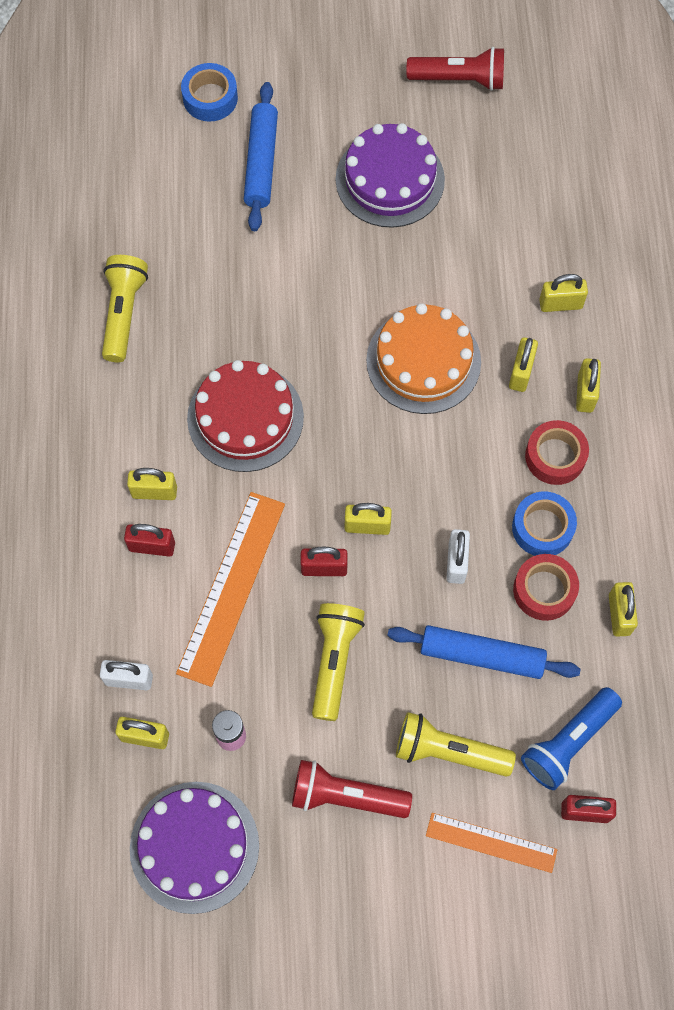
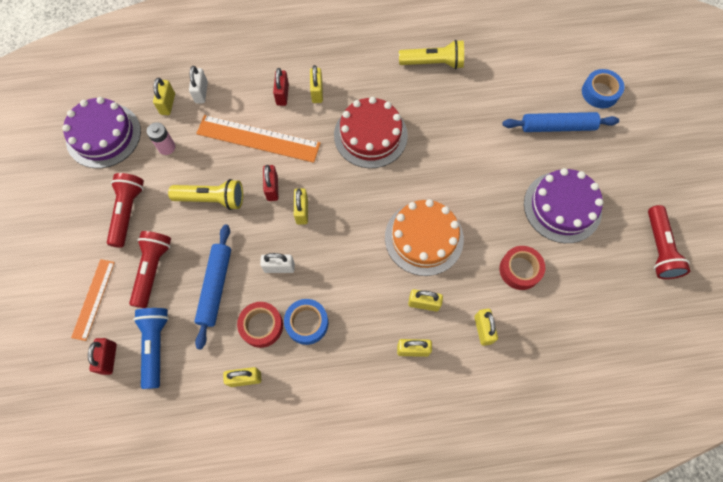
camera: 85 degrees right, 0 degrees up
yellow flashlight [396,712,516,777] -> red flashlight [129,231,171,308]
blue flashlight [521,687,622,790] -> blue flashlight turned 45 degrees clockwise [133,308,169,389]
red tape [525,420,589,485] -> red tape moved to [500,246,545,290]

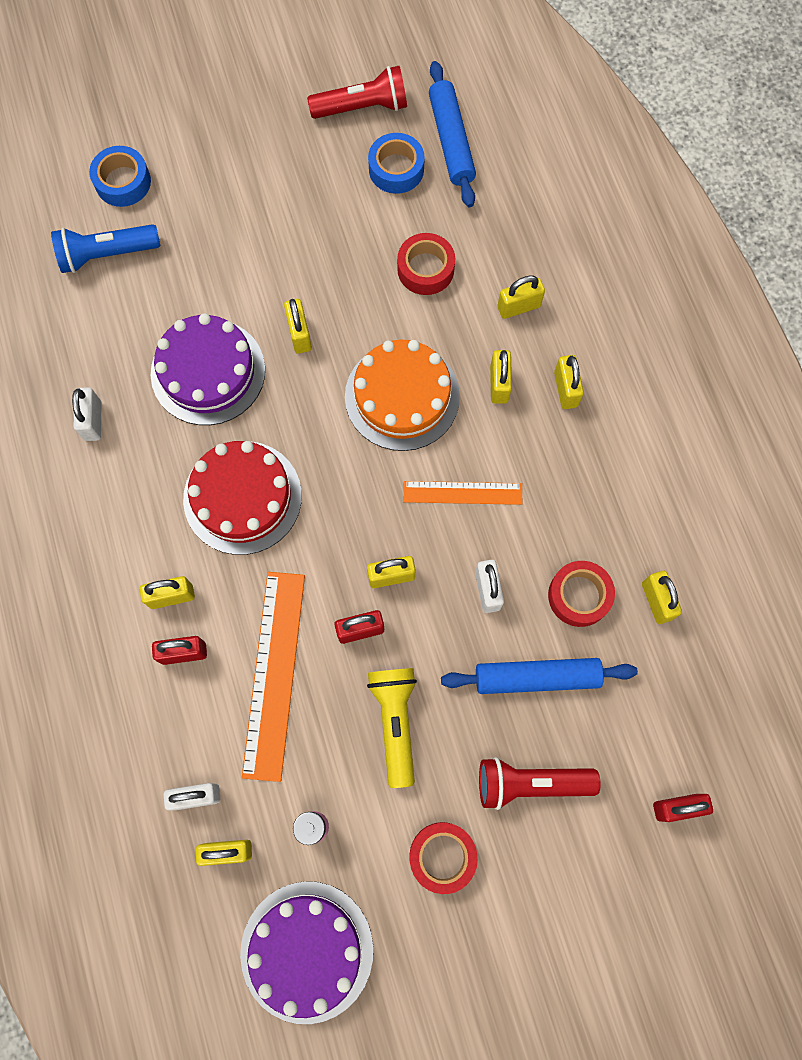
camera: 100 degrees left, 5 degrees up
orange ruler [71,259,115,341] -> orange ruler moved to [403,481,522,505]
red flashlight [107,173,144,248] -> red tape [409,822,478,894]
blue flashlight [133,308,169,389] -> blue flashlight moved to [51,224,160,273]
blue tape [284,299,328,345] -> blue tape moved to [368,133,425,194]
yellow flashlight [399,40,464,69] -> white padlock [72,387,102,441]
blue rolling pin [502,112,619,132] -> blue rolling pin moved to [429,61,476,207]
purple cake [524,168,603,243] -> purple cake moved to [151,313,265,425]
none -> yellow padlock [284,299,312,354]

